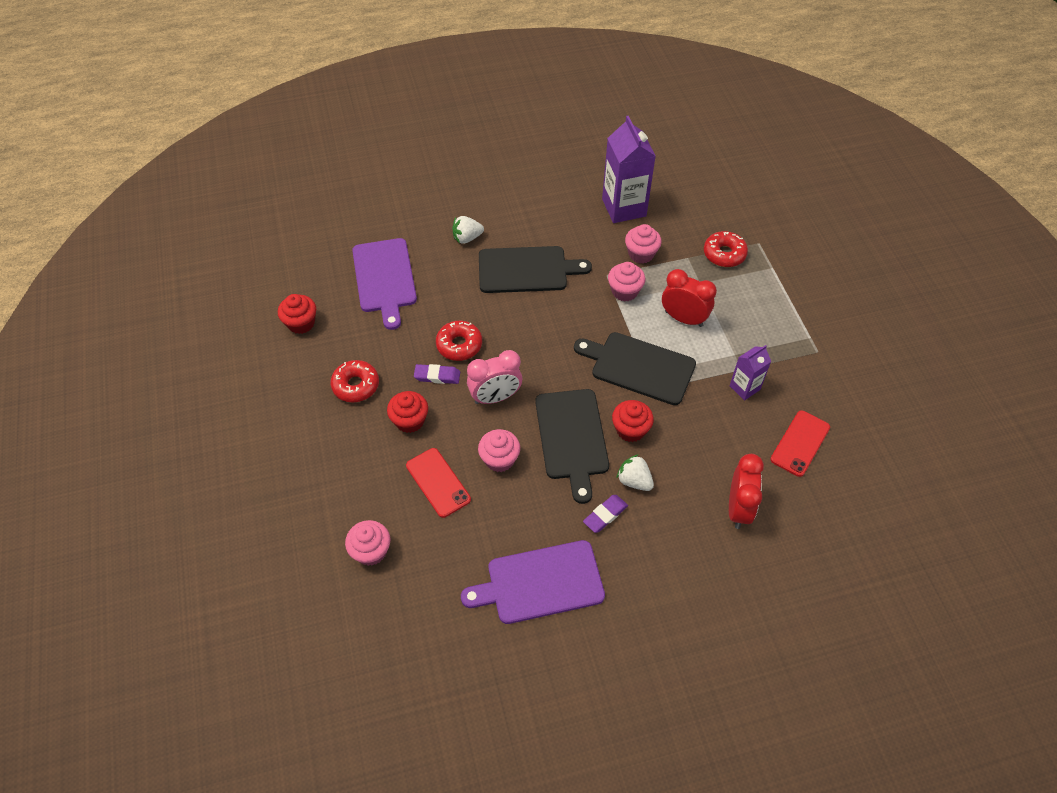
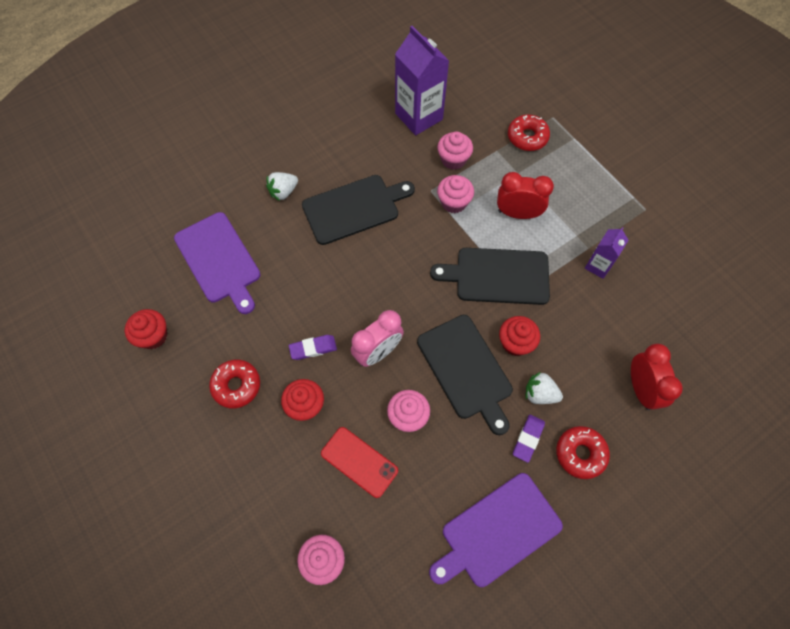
camera: 20 degrees left, 10 degrees up
red donut [436,321,482,361] -> red donut moved to [556,426,610,479]
red phone [770,410,830,477] -> none

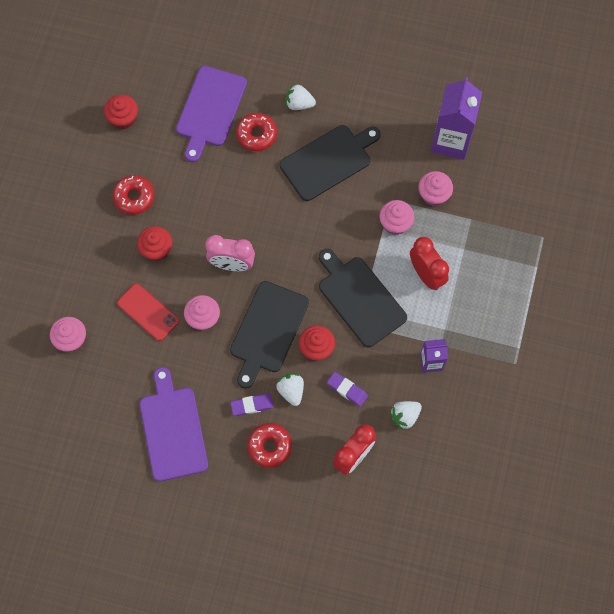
camera: 50 degrees right, 5 degrees up
purple eraser [289,335,337,360] -> purple eraser moved to [327,372,368,407]
black cutting board [302,175,415,245] -> black cutting board turned 60 degrees counterclockwise [280,125,381,201]
red phone [321,427,398,498] -> red phone turned 45 degrees counterclockwise [117,283,179,341]
purple cutting board [429,473,563,587] -> purple cutting board turned 60 degrees clockwise [140,367,208,481]
red donut [508,114,550,151] -> red donut moved to [236,113,277,151]
none -> white strawberry [389,401,422,431]

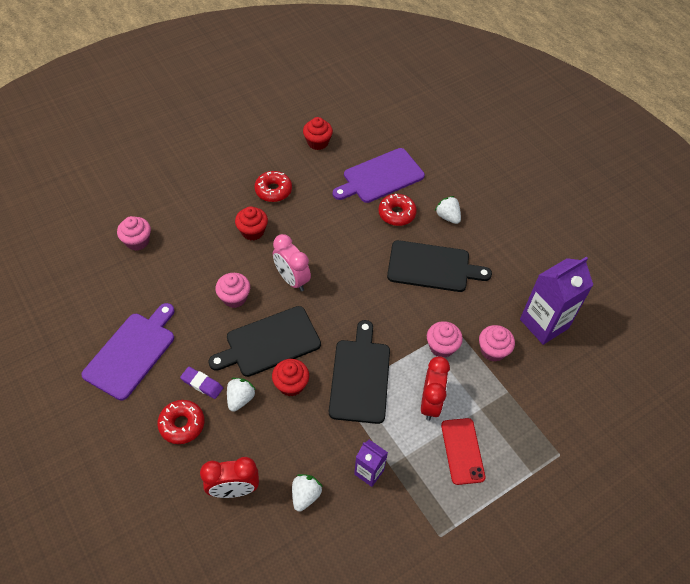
camera: 40 degrees right, 15 degrees down
red phone [117,283,179,341] -> red phone moved to [441,418,485,485]
purple eraser [327,372,368,407] -> none
white strawberry [389,401,422,431] -> white strawberry turned 105 degrees clockwise [292,474,323,512]

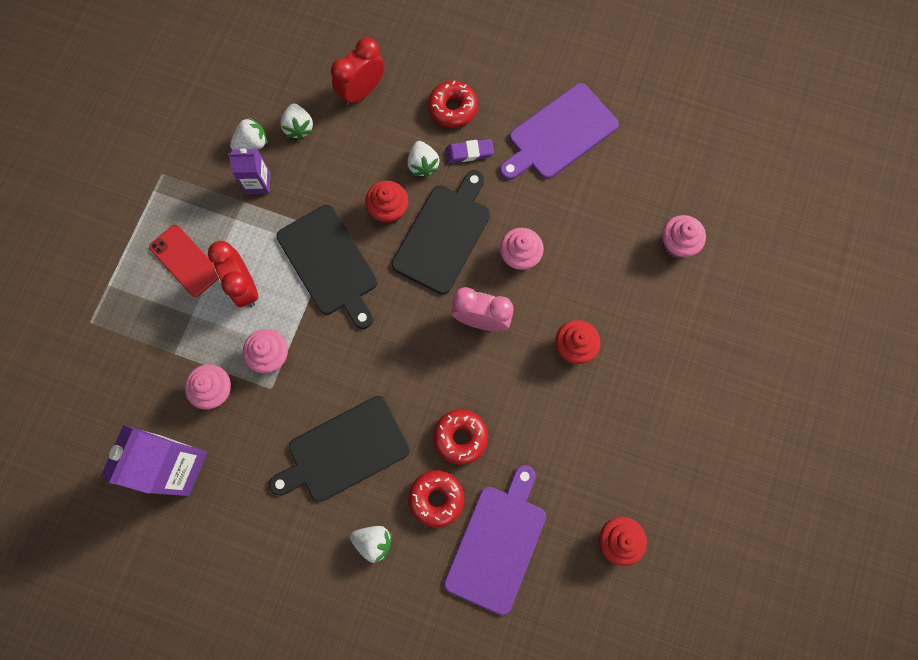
camera: 145 degrees right, 20 degrees up
purple cutting board [81,303,174,401] -> purple cutting board turned 60 degrees clockwise [500,83,619,180]
red donut [254,171,292,202] -> red donut moved to [433,409,488,465]
none -> white strawberry [230,117,267,150]

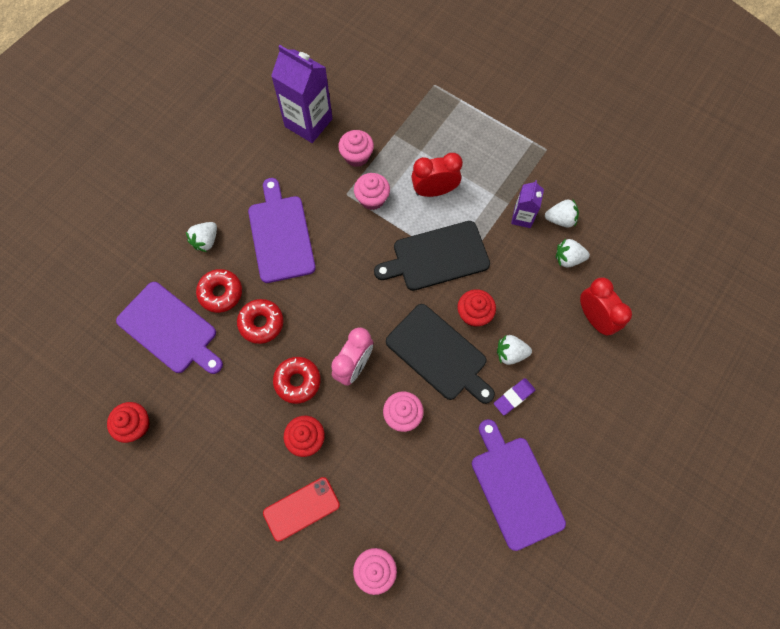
camera: 105 degrees right, 5 degrees down
red phone [149,225,219,297] -> red phone moved to [263,477,340,542]
white strawberry [230,117,267,150] -> white strawberry turned 75 degrees counterclockwise [545,200,579,227]
black cutting board [269,396,410,502] -> purple cutting board [248,178,316,283]
red donut [428,80,478,128] -> red donut moved to [273,357,321,404]
purple eraser [445,139,494,163] -> purple eraser turned 45 degrees clockwise [494,378,535,415]

